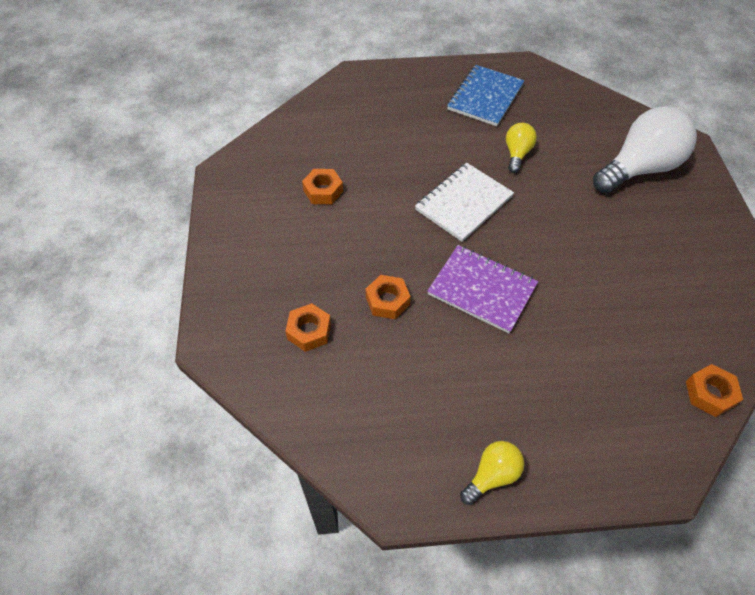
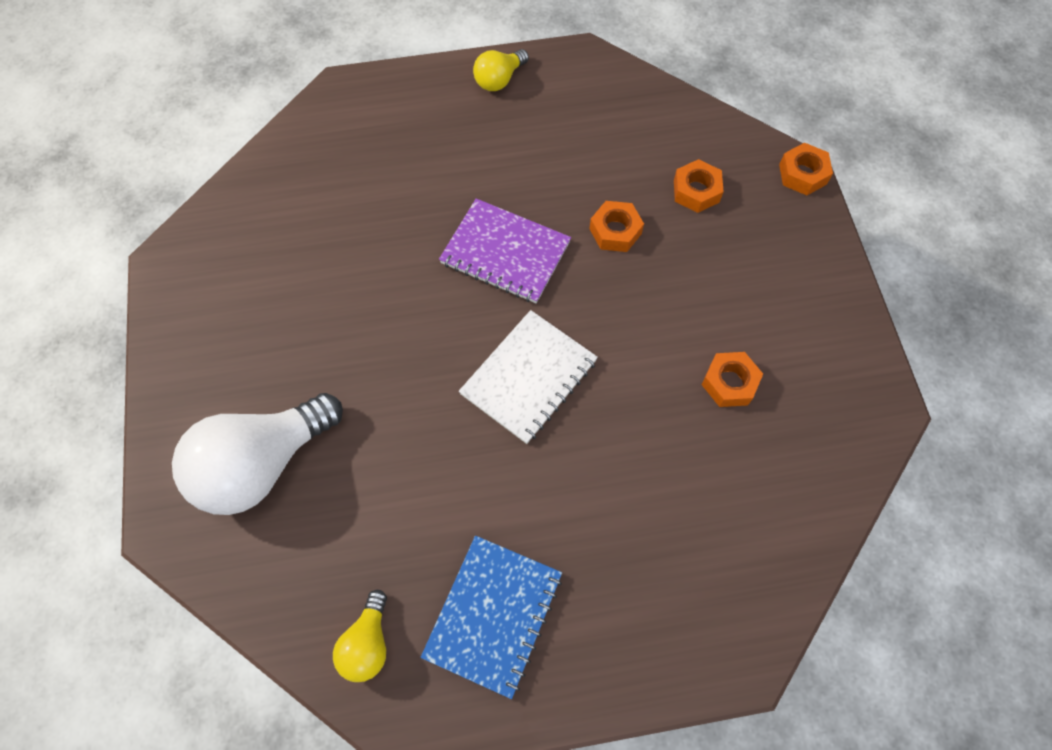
camera: 175 degrees right, 10 degrees up
yellow light bulb [506,123,537,173] -> yellow light bulb moved to [333,590,387,682]
orange nut [686,364,743,417] -> orange nut moved to [779,143,833,195]

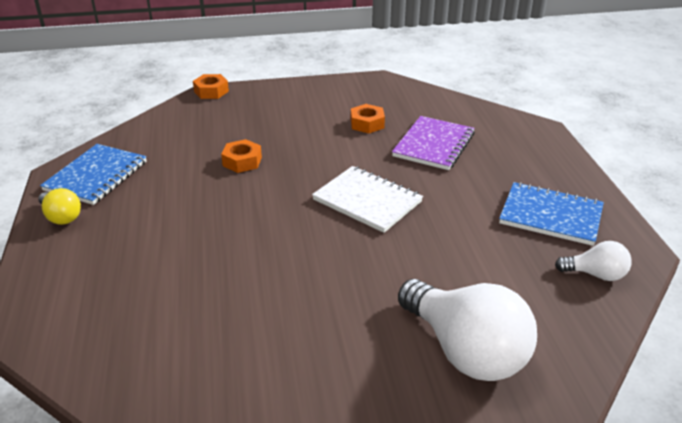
camera: 90 degrees left, 30 degrees down
yellow light bulb [333,590,387,682] -> white light bulb [555,241,632,281]
purple notebook [439,198,571,303] -> purple notebook moved to [392,116,475,170]
orange nut [674,159,724,213] -> none
none -> blue notebook [40,144,146,205]

